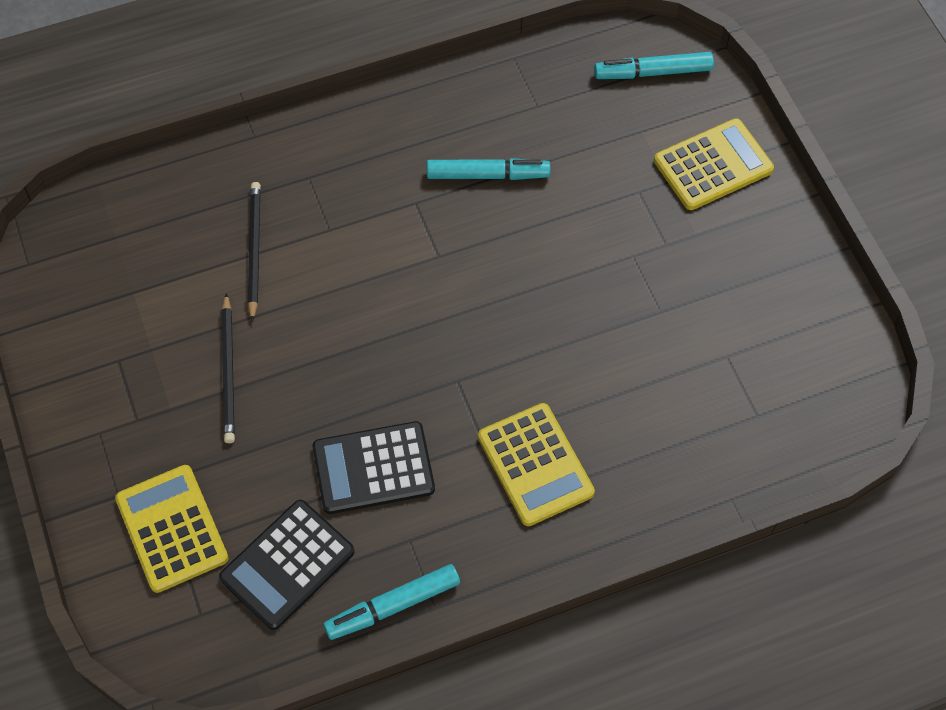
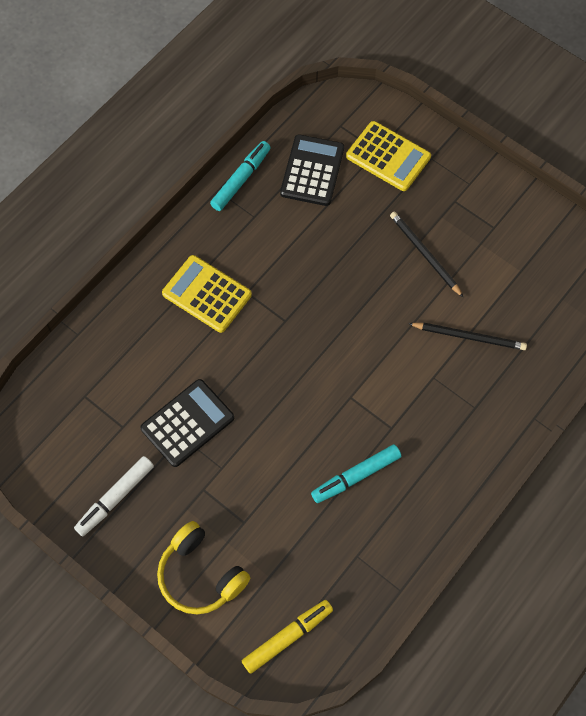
camera: 150 degrees right, 5 degrees up
black pencil [248,182,261,322] -> black pencil turned 45 degrees counterclockwise [408,323,527,350]
black calculator [313,421,435,514] -> black calculator moved to [140,379,234,467]
turquoise marker [594,52,714,79] -> yellow marker [242,600,333,674]
yellow calculator [654,118,774,210] -> yellow headphones [157,521,250,614]
none -> white marker [74,456,154,536]

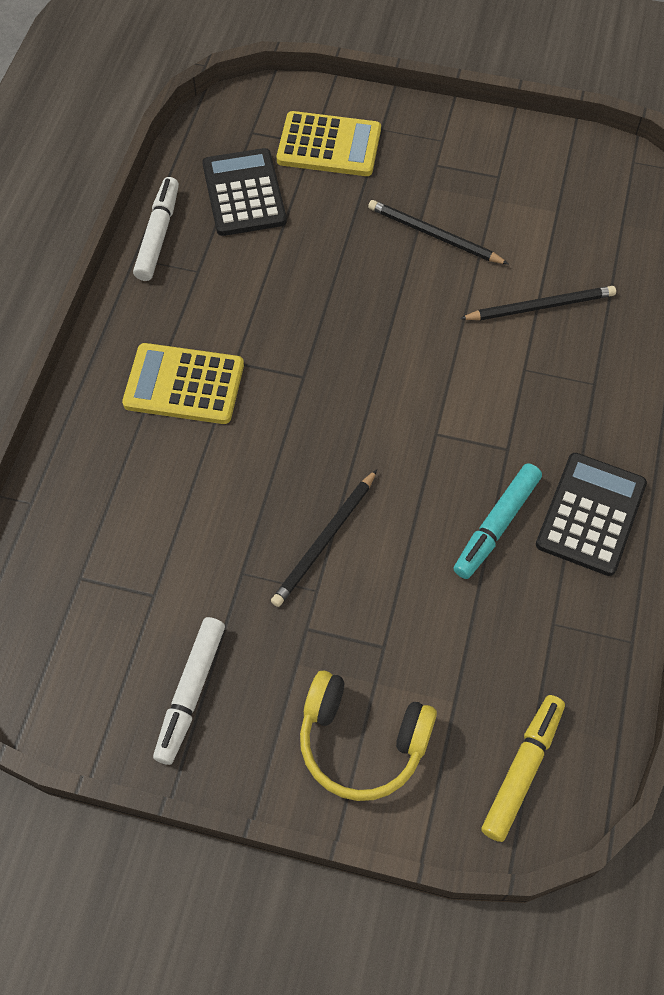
camera: 25 degrees left, 5 degrees down
black calculator [140,379,234,467] -> black calculator moved to [536,453,647,576]
turquoise marker [210,141,271,211] -> white marker [133,177,179,281]
none -> black pencil [271,470,377,607]

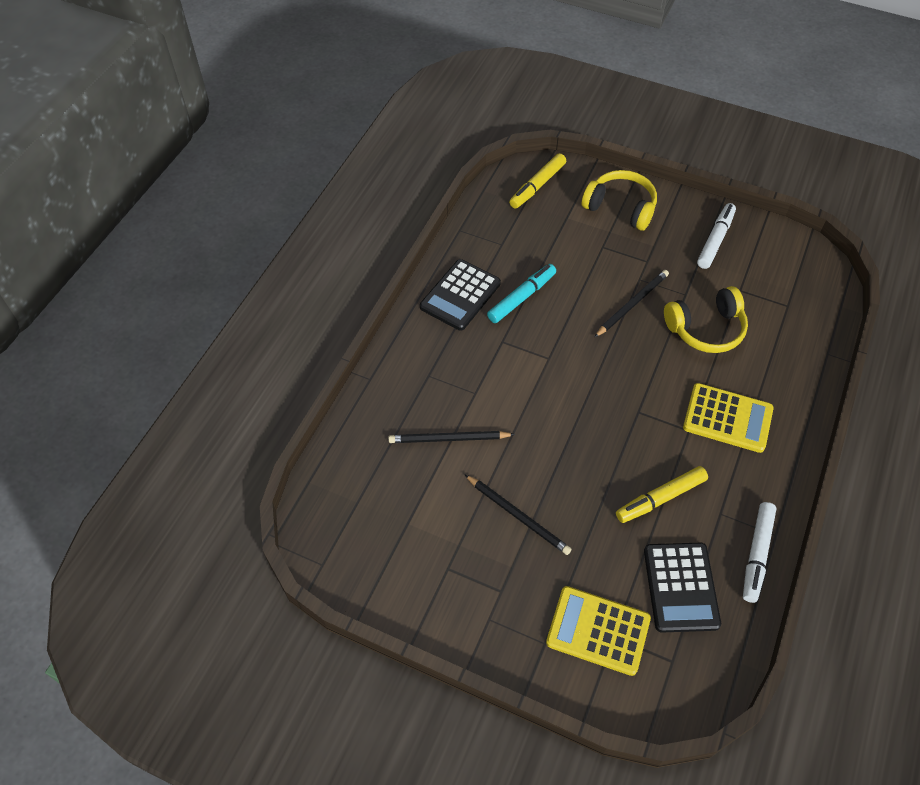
camera: 170 degrees left, 5 degrees down
none -> yellow marker [616,466,708,523]
none -> yellow headphones [664,286,748,353]

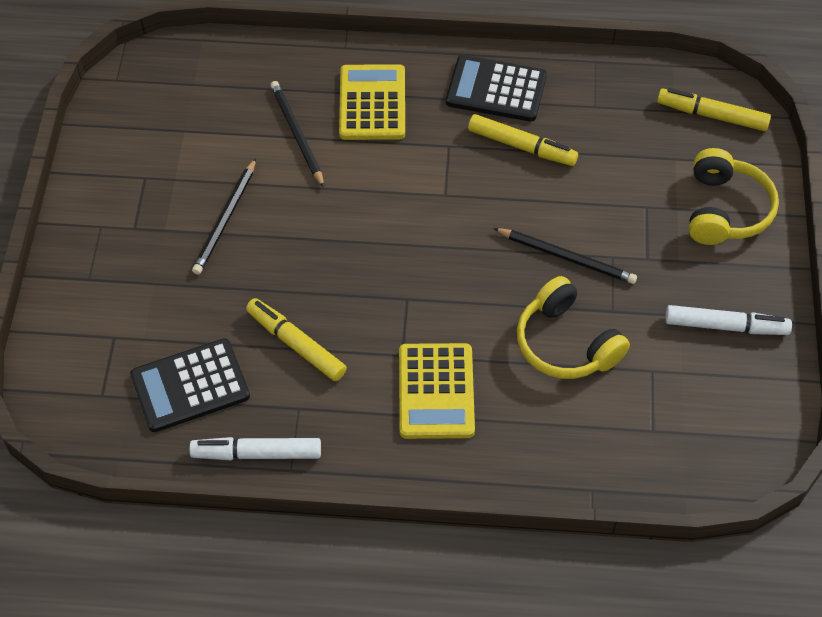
camera: 70 degrees right, 0 degrees up
turquoise marker [487,264,556,323] -> yellow marker [468,114,578,166]
yellow calculator [546,586,651,676] -> yellow calculator moved to [339,64,405,140]

